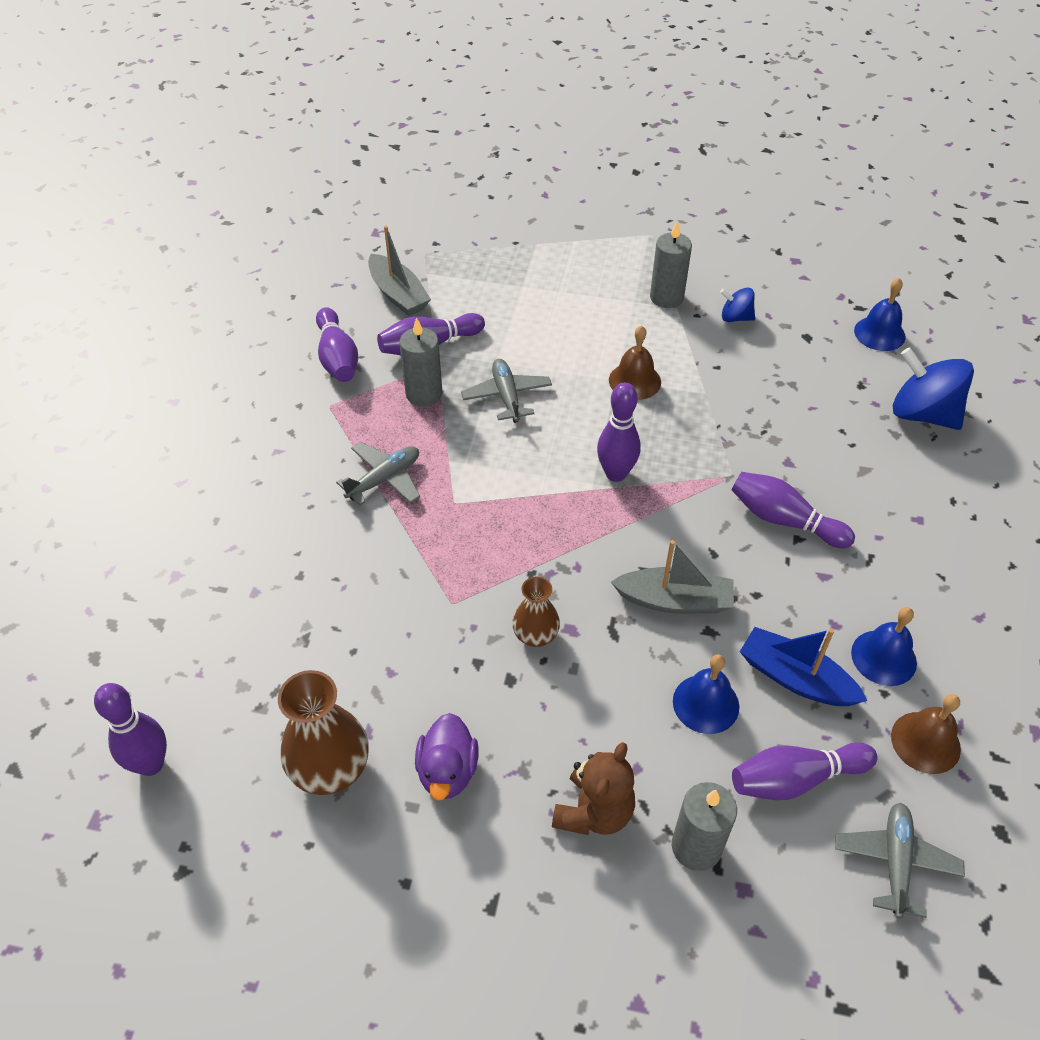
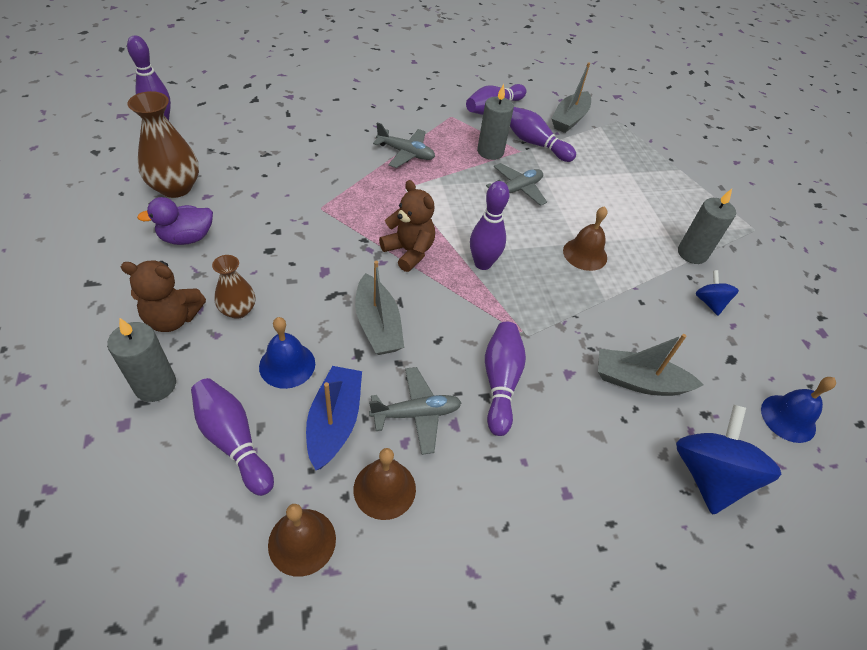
camera: 60 degrees right, 0 degrees up
brown vase [512,576,560,647] -> brown vase moved to [212,255,255,319]
grey plane [835,803,965,919] -> grey plane moved to [369,367,462,455]
blue bell [851,607,917,686] -> brown bell [354,448,416,520]
none -> brown teddy bear [379,180,435,272]
none -> grey boat [598,334,704,396]

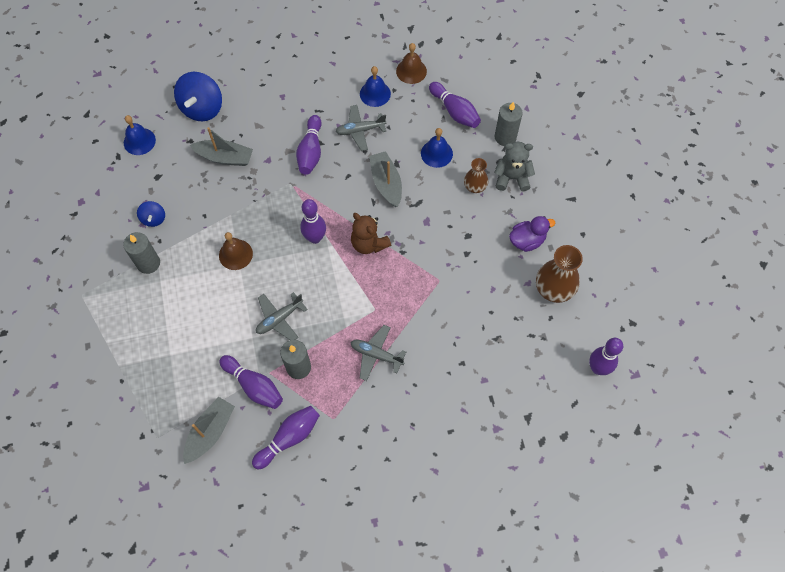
camera: 175 degrees left, 15 degrees up
brown teddy bear [121,261,206,332] -> grey teddy bear [494,142,535,191]
blue boat [306,366,362,470] -> none
brown bell [354,448,416,520] -> blue bell [360,66,391,107]

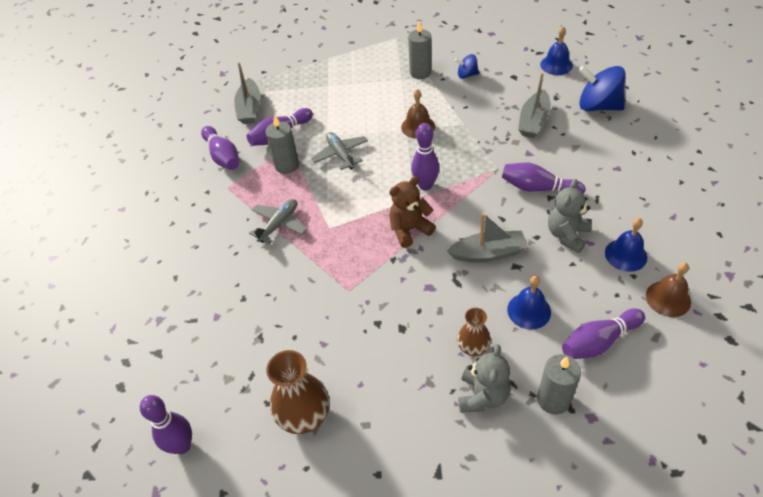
camera: 105 degrees right, 15 degrees down
grey boat [183,397,235,464] -> grey boat turned 45 degrees clockwise [234,62,260,124]
grey plane [335,105,386,151] -> grey teddy bear [548,179,592,253]
purple duck [509,216,555,252] -> none

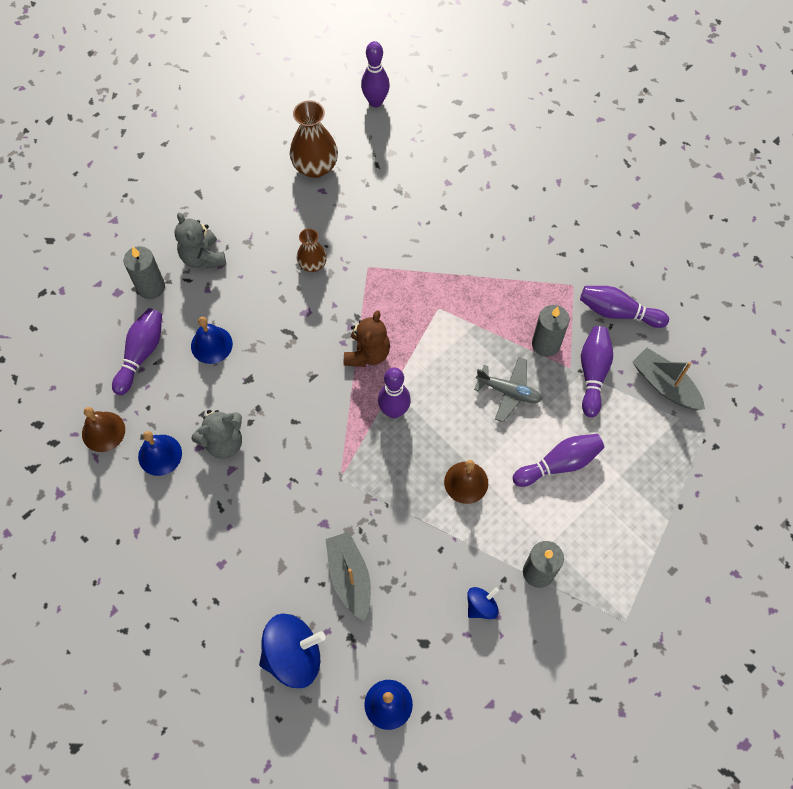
camera: 135 degrees right, 15 degrees up
grey plane [249,199,307,244] -> none
grey boat [447,213,528,262] -> none
brown vase [457,308,491,356] -> brown vase moved to [297,228,327,272]
purple bowling pin [502,162,585,194] -> purple bowling pin moved to [513,434,604,487]
grey teddy bear [548,179,592,253] -> grey teddy bear turned 75 degrees clockwise [192,410,242,459]

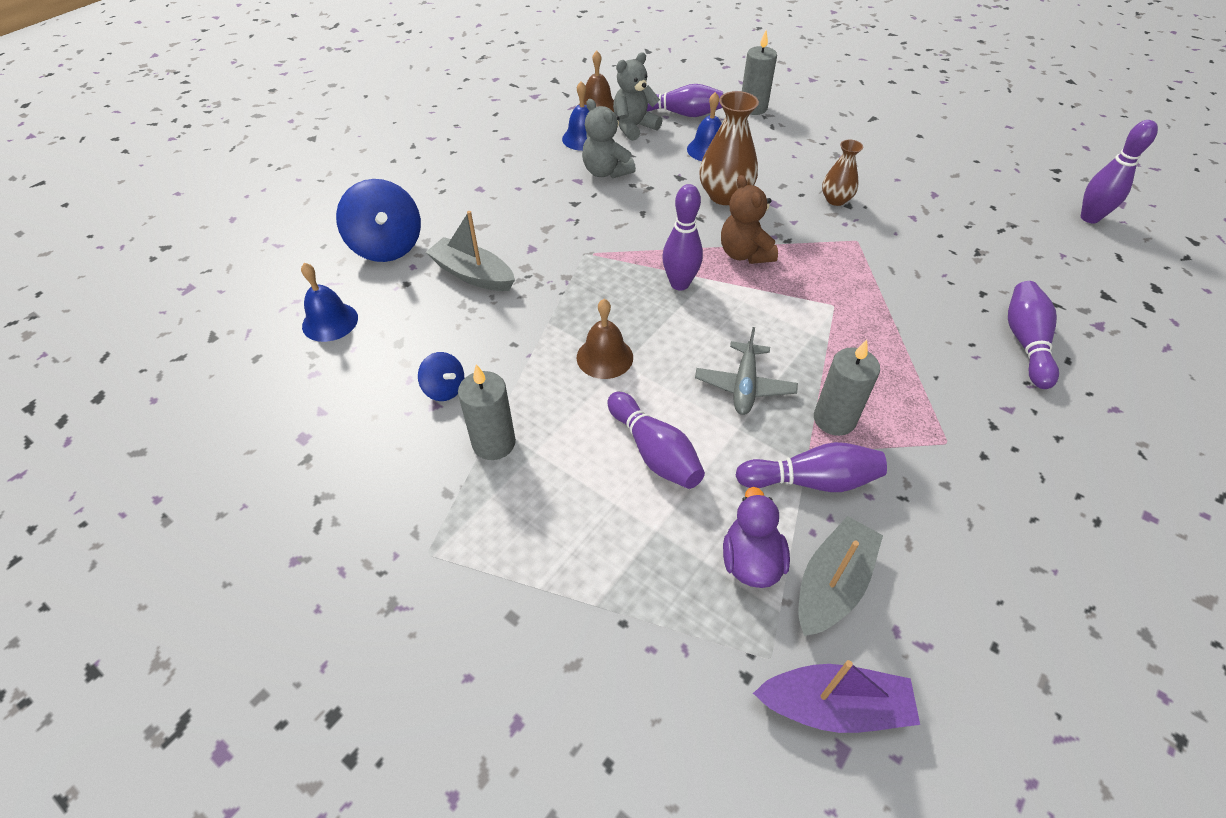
camera: 80 degrees right, 15 degrees down
grey teddy bear [175,213,226,269] -> grey teddy bear moved to [613,53,662,141]
brown vase [290,100,338,178] -> brown vase moved to [699,91,759,205]
grey boat [325,532,371,621] -> grey boat turned 120 degrees counterclockwise [426,211,515,291]
brown teddy bear [344,310,390,367] -> brown teddy bear turned 60 degrees clockwise [721,175,778,264]
purple bowling pin [580,286,669,328] -> purple bowling pin moved to [1008,281,1059,389]
none -> purple duck [723,487,790,588]
none -> purple boat [753,660,920,733]

